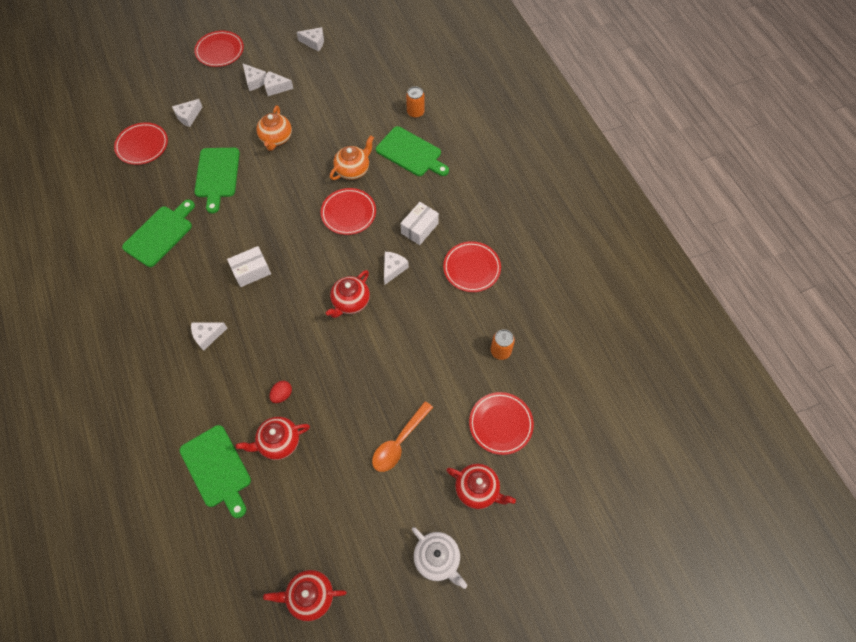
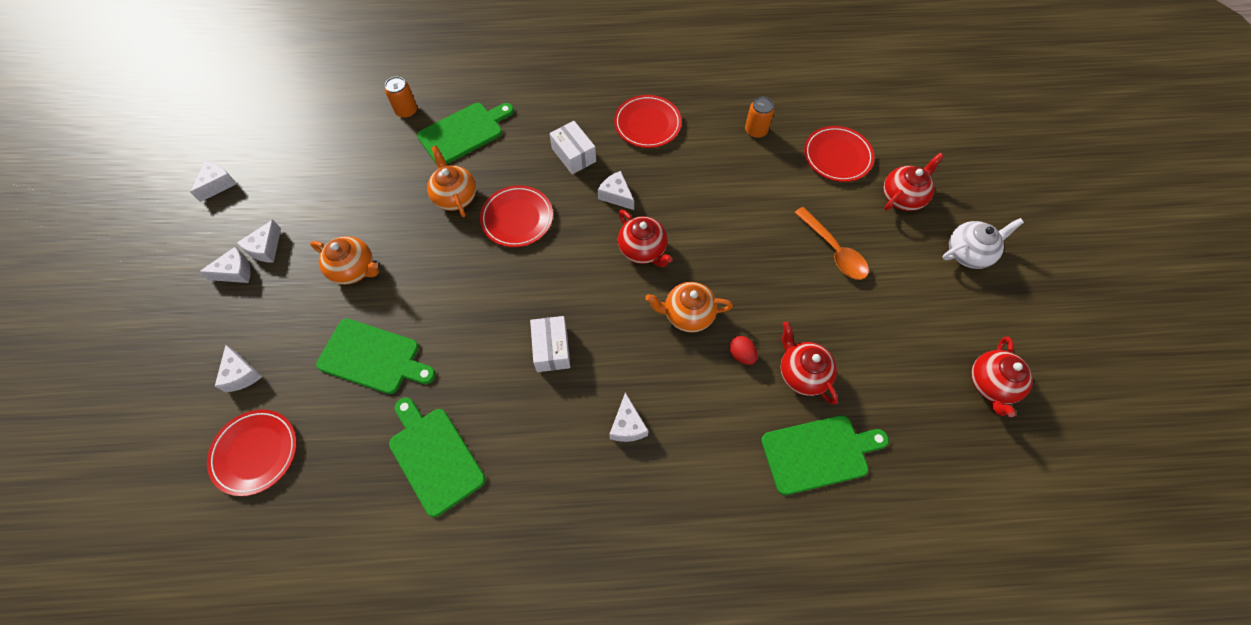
camera: 70 degrees left, 0 degrees up
red plate [194,31,244,67] -> none
red teapot [236,417,310,460] -> red teapot turned 150 degrees clockwise [780,322,838,404]
none -> orange teapot [645,282,733,333]

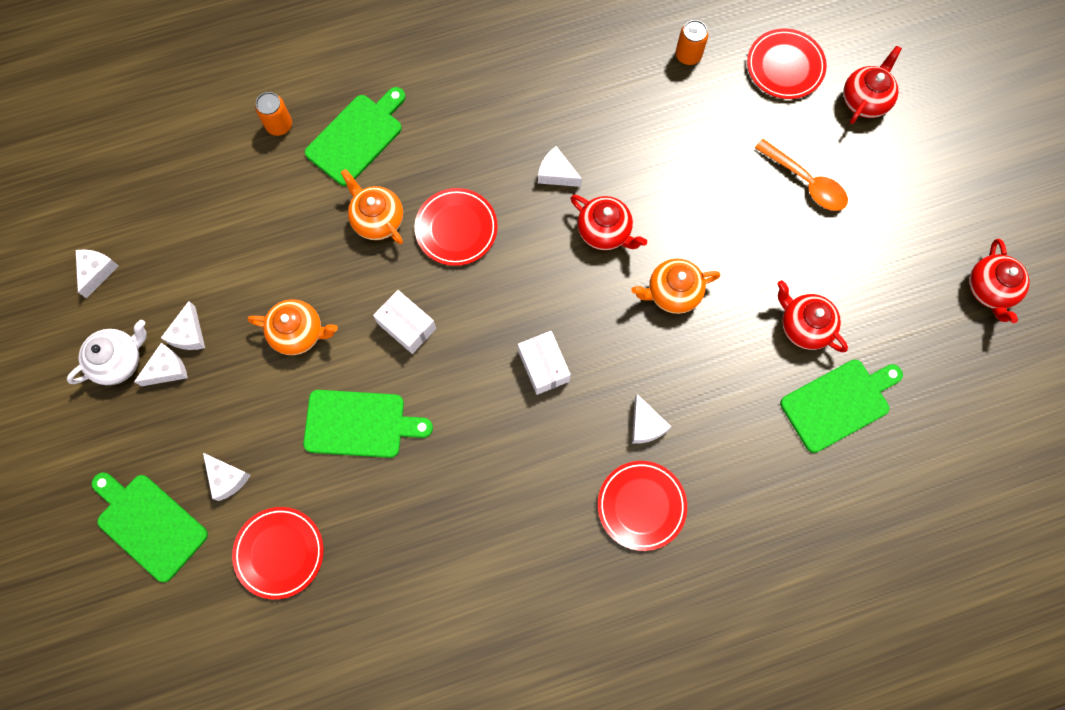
camera: 15 degrees left, 10 degrees up
green cutting board [389,398,485,517] -> green cutting board moved to [92,472,208,582]
white box [549,121,596,174] -> white box moved to [373,290,436,354]
red plate [614,95,682,148] -> red plate moved to [598,461,687,551]
red egg [729,336,758,365] -> none
white teapot [942,218,1024,269] -> white teapot moved to [67,320,147,385]

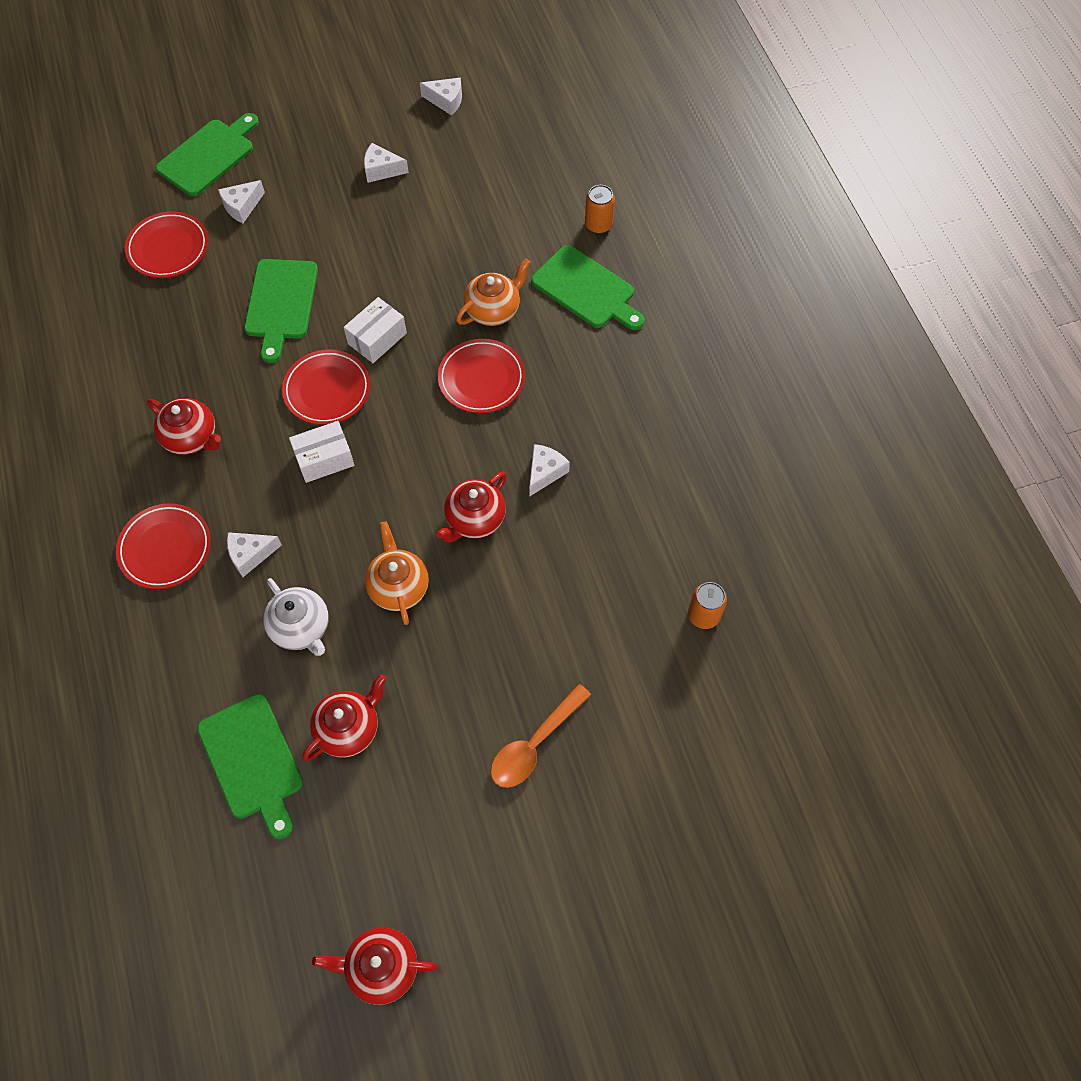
camera: 90 degrees right, 10 degrees down
white teapot [67,320,147,385] -> white teapot moved to [263,578,329,656]
white cheese [134,343,188,386] -> none
orange teapot [248,299,338,355] -> none
red plate [747,29,827,99] -> red plate moved to [282,350,370,425]
red teapot [843,45,902,124] -> red teapot moved to [147,398,221,455]

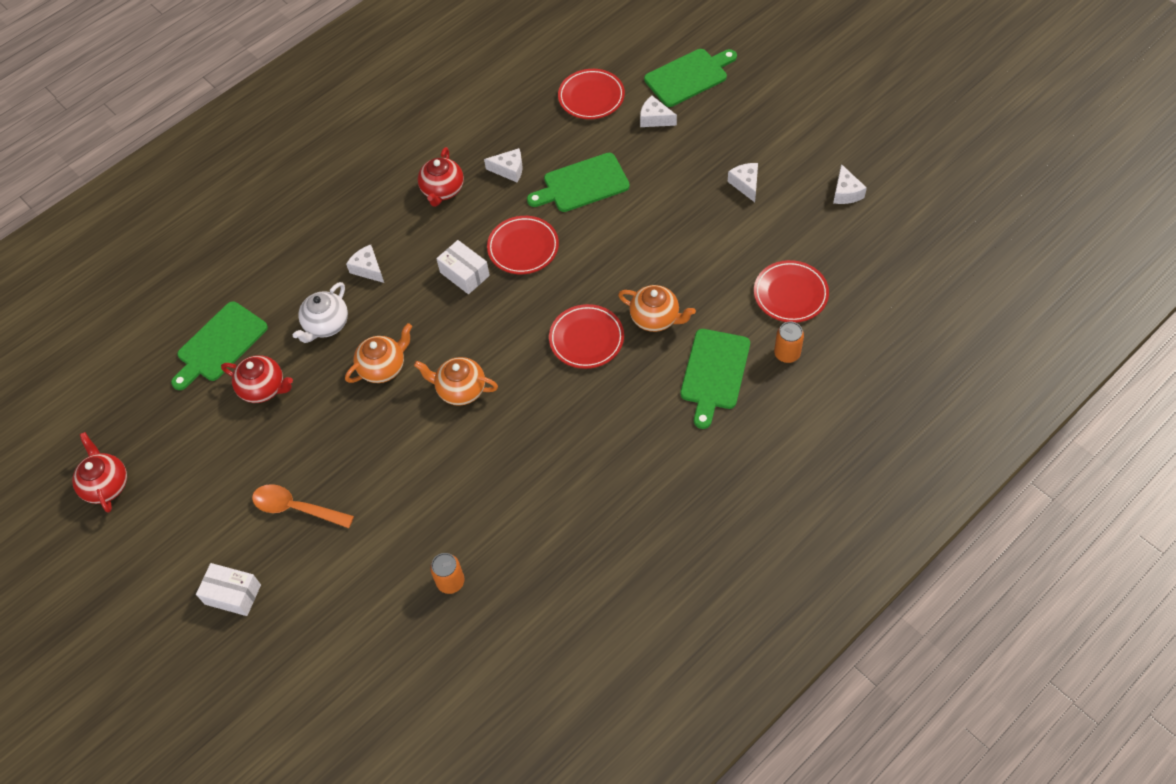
camera: 70 degrees right, 5 degrees down
red plate [116,503,211,589] -> red plate moved to [754,260,829,323]
green cutting board [156,113,259,197] -> green cutting board turned 45 degrees counterclockwise [644,49,737,107]
white box [344,297,407,363] -> white box moved to [196,563,261,616]
red teapot [436,471,507,542] -> orange teapot [414,357,498,406]
white cheese [529,444,570,496] -> white cheese moved to [484,148,523,182]

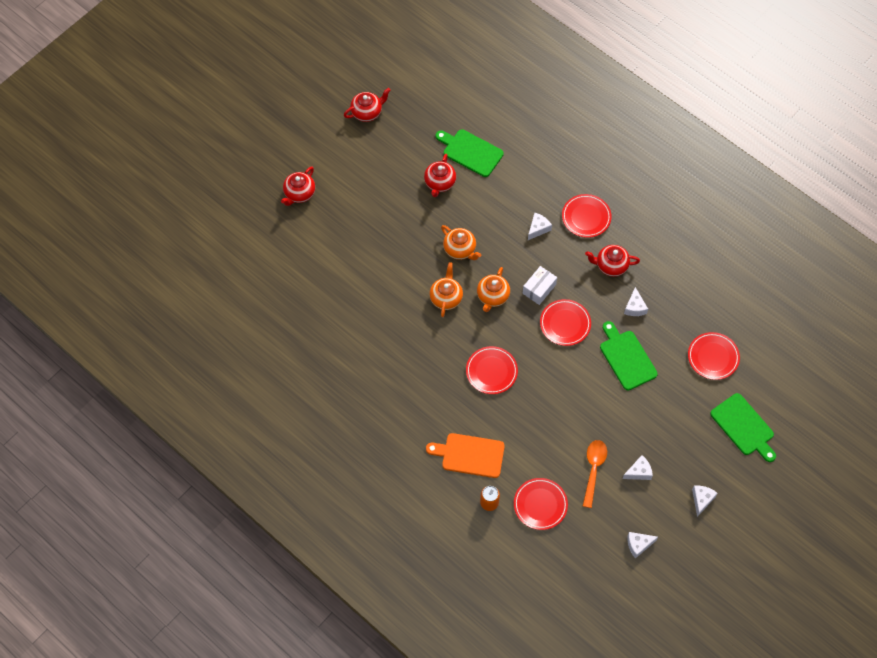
camera: 80 degrees right, 5 degrees up
white box [196,563,261,616] -> red teapot [281,167,315,206]
orange spoon [252,484,354,528] -> orange spoon moved to [583,440,607,508]
white teapot [293,282,348,343] -> none
orange can [430,553,465,594] -> none
orange teapot [618,285,696,332] -> orange teapot moved to [477,267,510,312]
white cheese [640,96,677,127] -> white cheese moved to [692,486,718,517]
green cutting board [681,329,750,429] -> orange cutting board [426,433,505,478]
none -> red plate [562,194,612,238]

